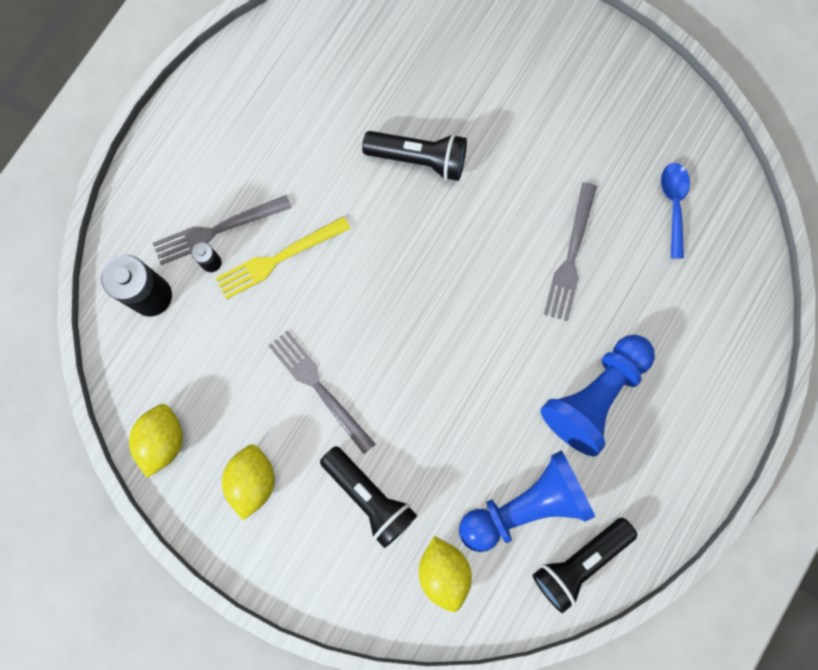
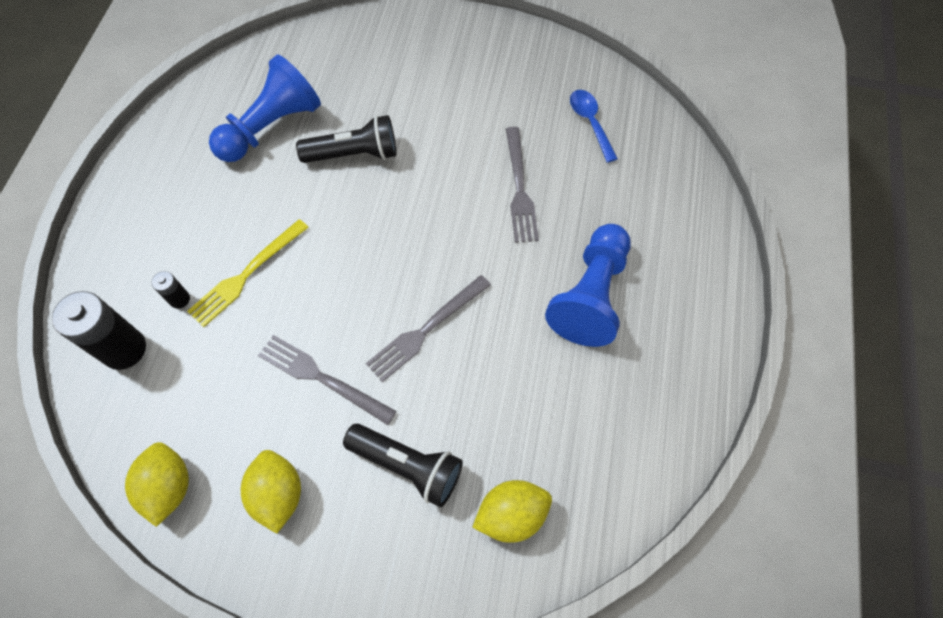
camera: 20 degrees left, 15 degrees down
grey fork [153,195,291,265] -> grey fork moved to [366,275,491,382]
yellow lemon [419,536,472,612] -> yellow lemon turned 75 degrees counterclockwise [472,480,552,543]
blue pawn [459,450,595,552] -> blue pawn moved to [209,55,321,162]
black flashlight [533,518,637,613] -> none

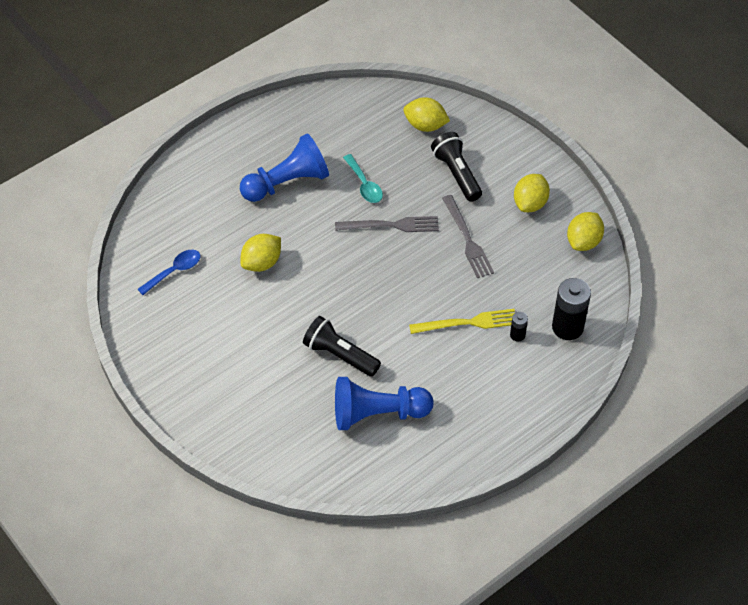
camera: 140 degrees left, 10 degrees down
grey fork [506,127,539,243] -> yellow lemon [240,234,281,272]
blue spoon [570,90,618,163] -> blue spoon turned 150 degrees counterclockwise [138,250,201,295]
none -> turquoise spoon [343,154,383,203]

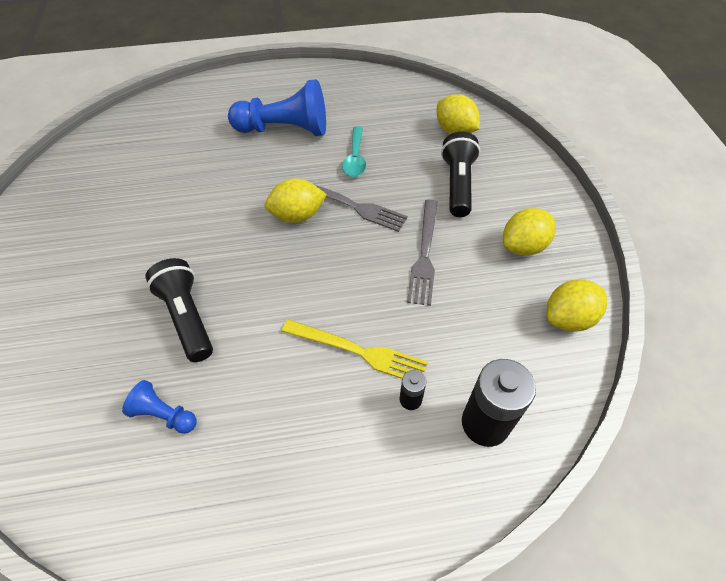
camera: 30 degrees right, 0 degrees up
blue spoon [138,250,201,295] -> none
yellow lemon [240,234,281,272] -> yellow lemon moved to [264,178,327,223]
blue pawn [335,377,433,430] -> blue pawn [122,380,197,434], size x0.49

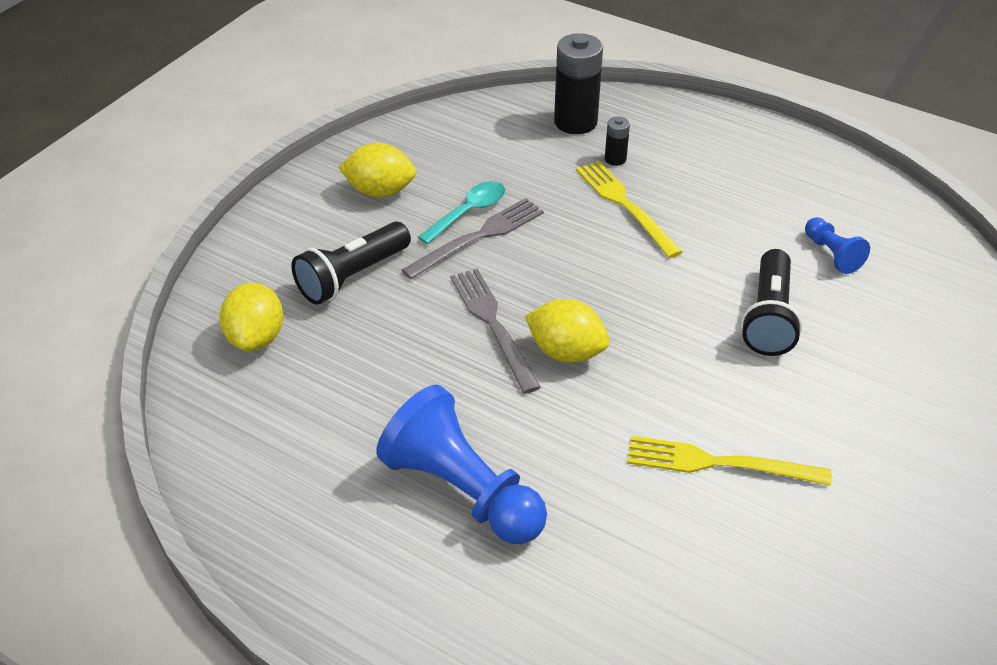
camera: 140 degrees left, 10 degrees down
turquoise spoon [342,126,366,177] -> turquoise spoon moved to [418,181,505,244]
yellow lemon [547,279,607,332] -> none
none -> yellow fork [627,436,832,486]

